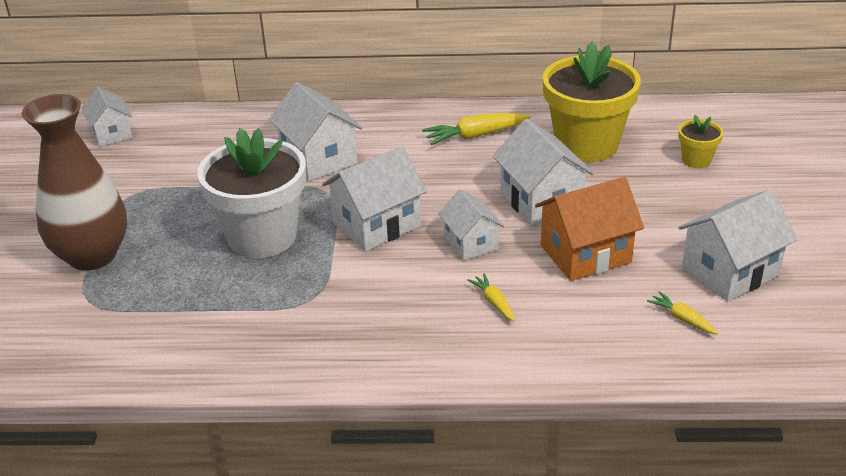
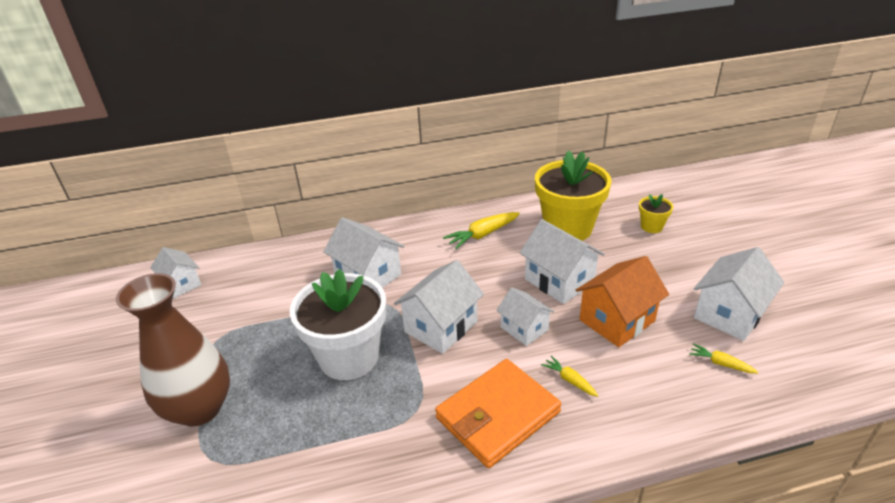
camera: 15 degrees left, 0 degrees up
none -> orange wallet [435,359,561,468]

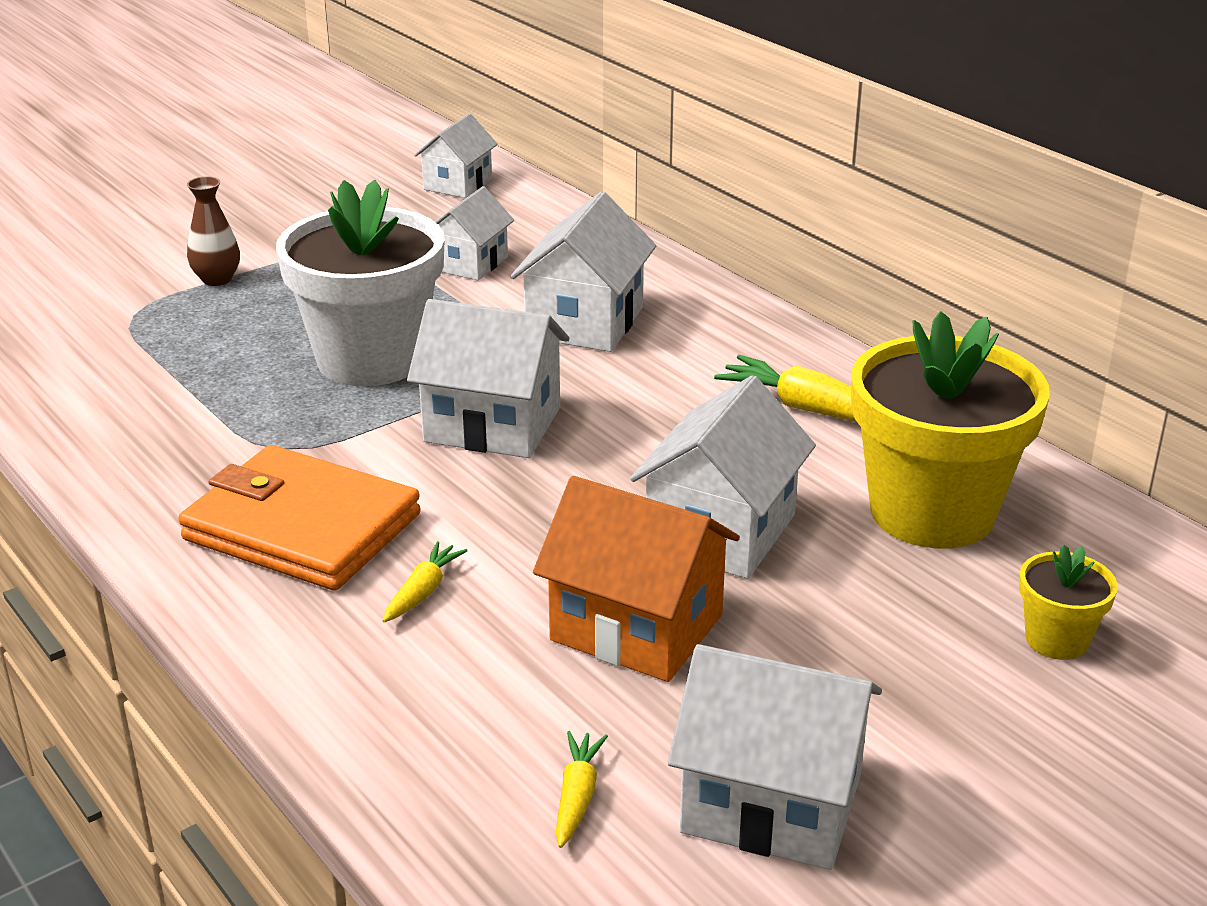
camera: 65 degrees right, 5 degrees down
brown vase [116,273,230,426] -> brown vase [187,176,240,286], size x0.43
white house [496,287,554,346] -> white house moved to [435,186,514,281]

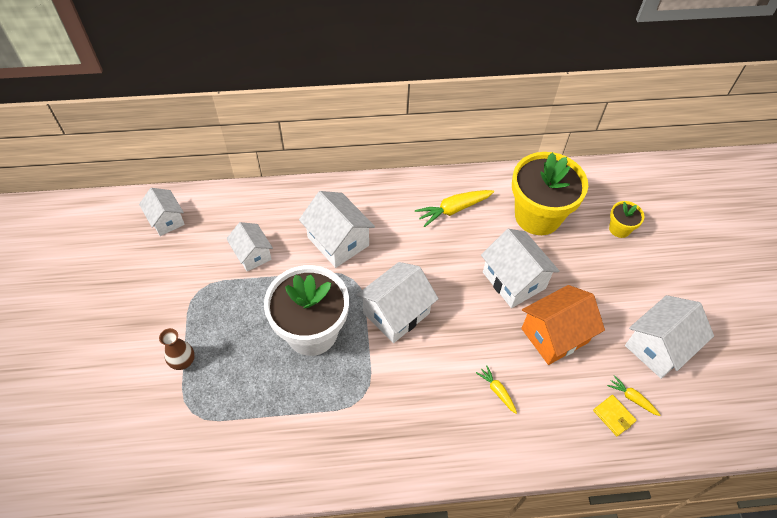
camera: 60 degrees left, 25 degrees up
orange wallet [179,445,421,591] -> none
none -> yellow wallet [593,395,637,437]

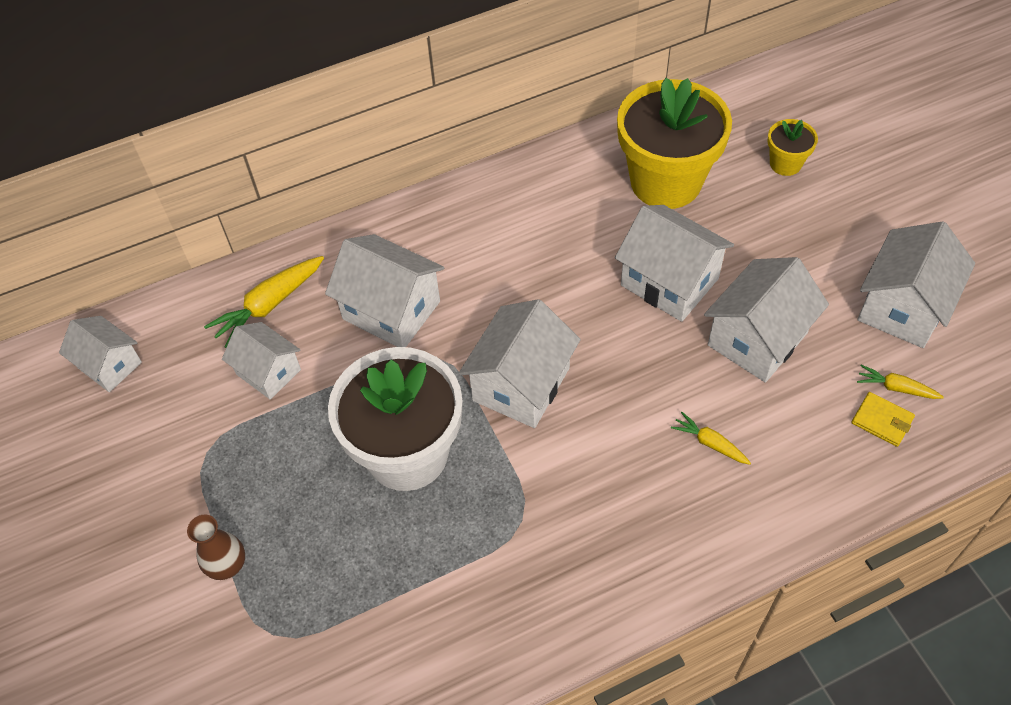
camera: 15 degrees left, 0 degrees up
yellow carrot [415,190,494,227] -> yellow carrot moved to [204,256,324,348]
orange house [521,285,605,365] -> white house [704,257,829,382]

